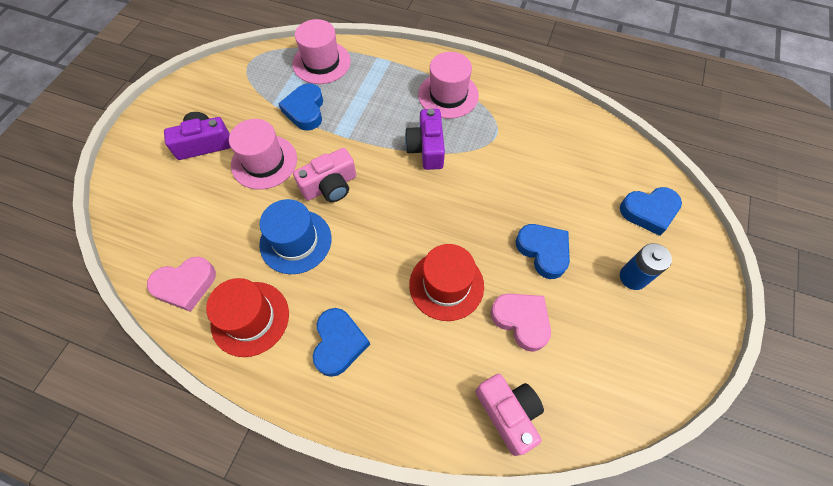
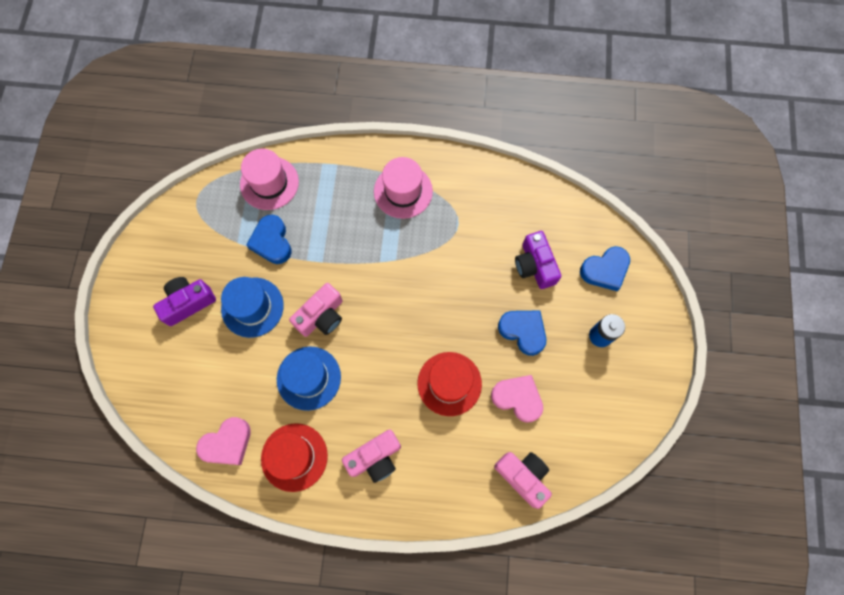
camera: 15 degrees left, 10 degrees up
pink hat [229,119,297,190] -> blue hat [221,277,284,338]
blue heart [313,308,370,377] -> pink camera [342,429,401,483]
purple camera [405,109,445,170] -> purple camera moved to [515,231,562,289]

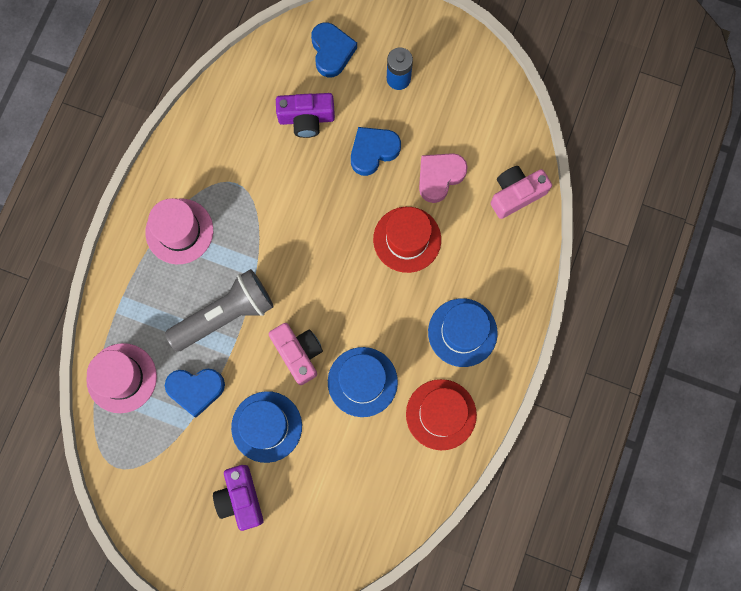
camera: 75 degrees left, 5 degrees up
pink heart [196,417,251,465] -> none
pink camera [342,429,401,483] -> blue hat [428,298,498,367]
none -> grey flashlight [165,269,274,352]

